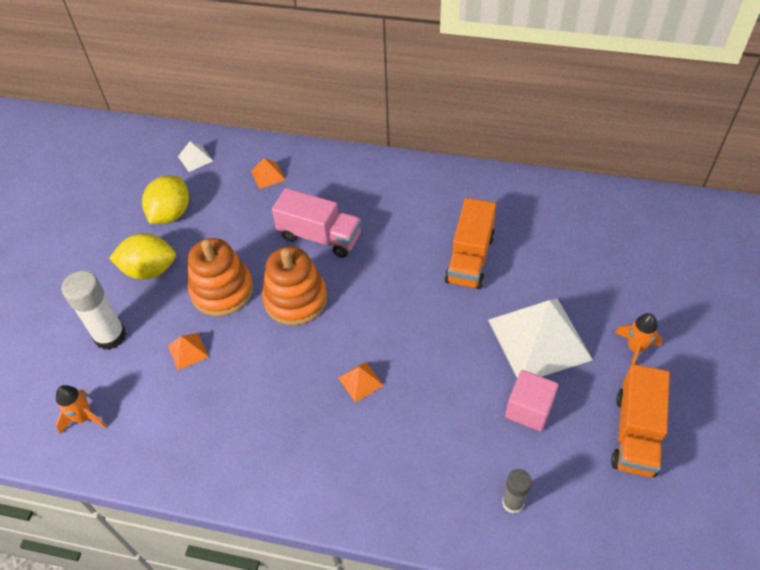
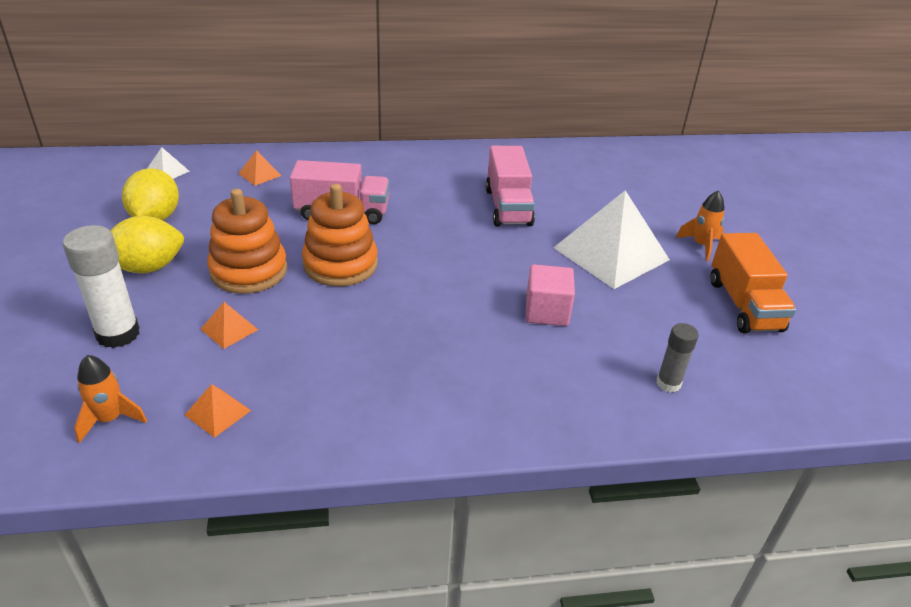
camera: 25 degrees left, 15 degrees down
orange pyramid [338,362,384,403] -> orange pyramid moved to [185,384,251,438]
orange truck [445,198,496,289] -> pink truck [486,146,535,226]
pink cube [505,370,558,431] -> pink cube moved to [526,264,575,326]

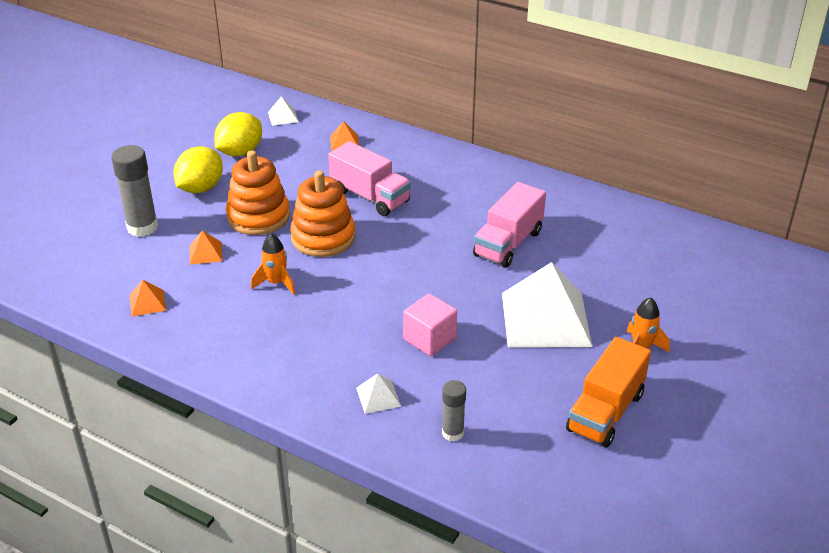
camera: 40 degrees right, 0 degrees up
white glue stick [63,225,140,348] -> grey glue stick [111,145,158,237]
orange rocket [74,355,147,443] -> orange rocket moved to [251,233,295,294]
yellow lemon [111,216,184,273] -> yellow lemon turned 75 degrees counterclockwise [173,146,223,193]
none -> white pyramid [356,373,401,414]

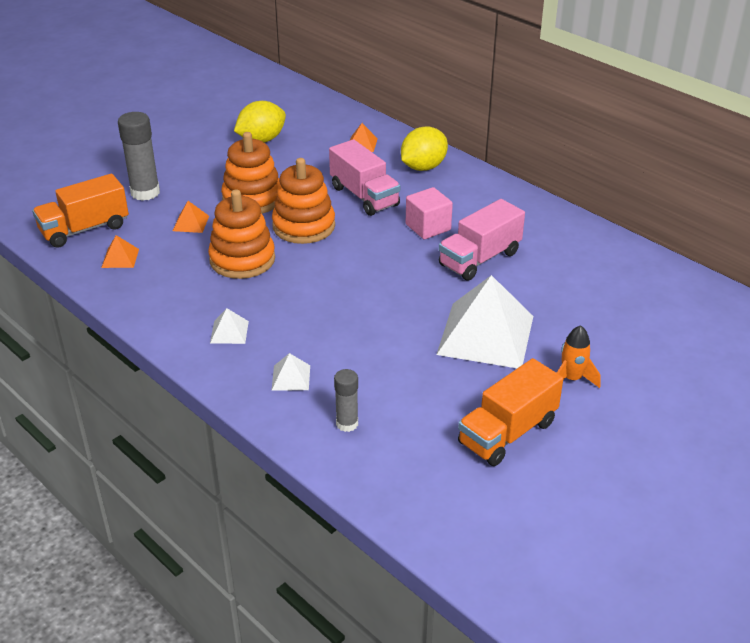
camera: 15 degrees right, 0 degrees up
yellow lemon [173,146,223,193] -> yellow lemon moved to [401,127,448,171]
orange rocket [251,233,295,294] -> orange stacking toy [208,190,275,279]
white pyramid [268,96,299,126] -> white pyramid moved to [210,308,249,344]
pink cube [403,294,457,356] -> pink cube moved to [406,187,453,239]
none -> orange truck [32,174,129,248]

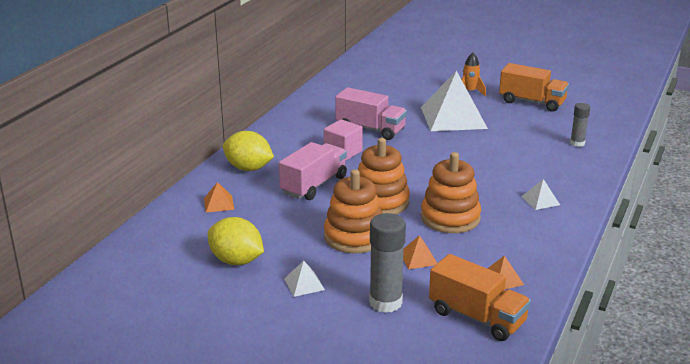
camera: 110 degrees left, 10 degrees down
white pyramid [272,353,310,390] -> white pyramid moved to [284,261,325,297]

